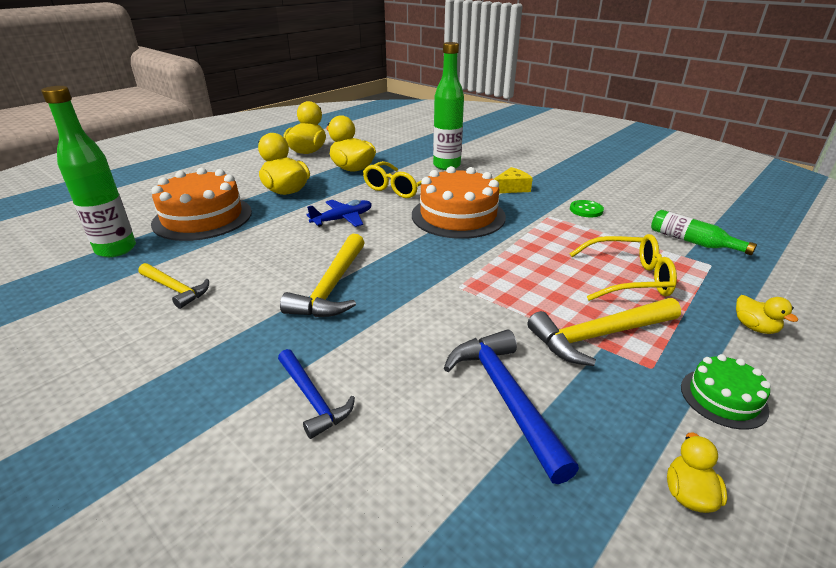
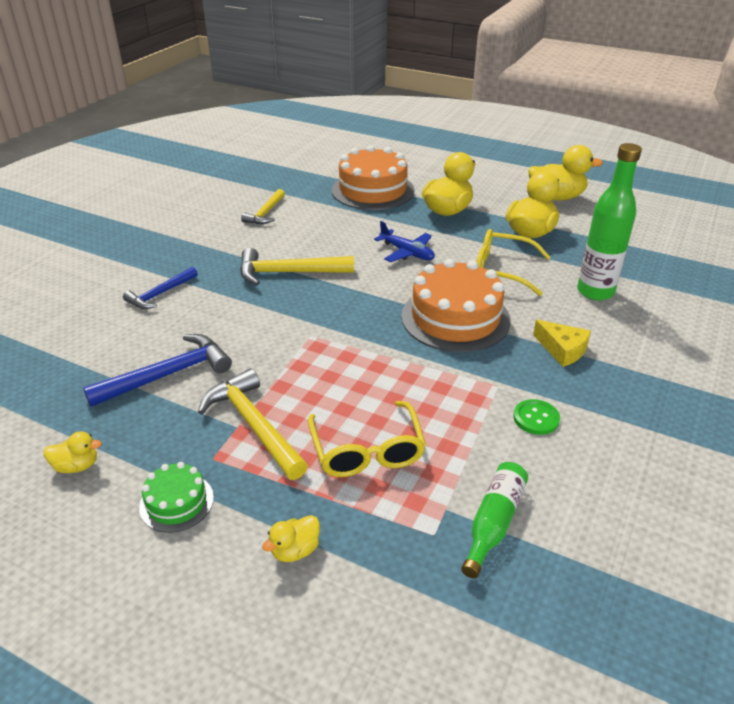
camera: 75 degrees right, 5 degrees up
green bottle [41,86,136,257] -> none

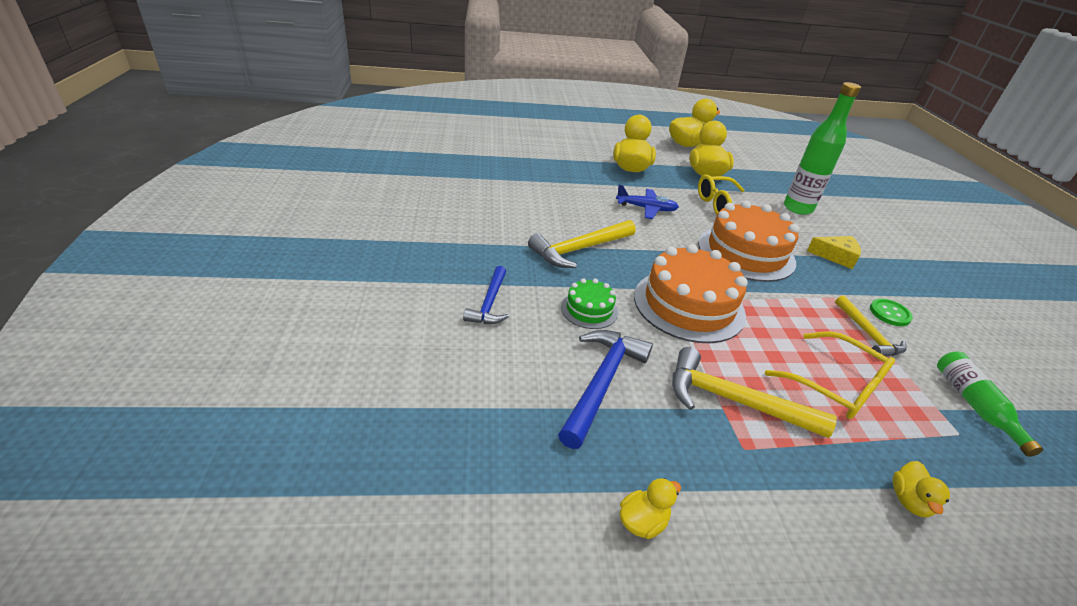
camera: 35 degrees left, 0 degrees up
green cake [139,462,214,533] -> green cake moved to [561,278,618,329]
yellow hammer [241,189,285,224] -> yellow hammer moved to [835,295,907,358]
orange cake [332,145,414,210] -> orange cake moved to [634,244,748,343]

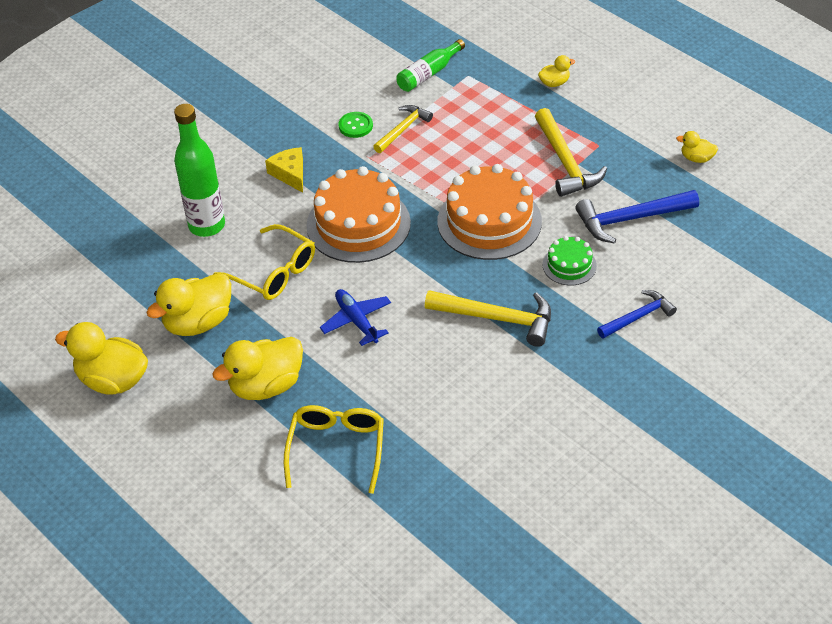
camera: 125 degrees left, 10 degrees up
yellow glasses [765,331,895,419] -> yellow glasses moved to [284,405,384,494]

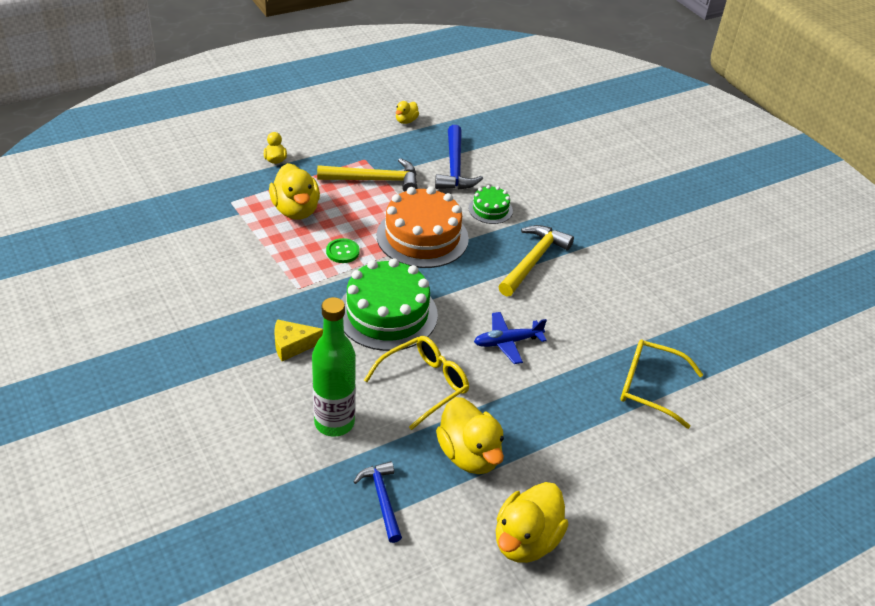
camera: 80 degrees left, 5 degrees down
yellow duck [213,337,303,400] -> yellow duck moved to [269,163,320,220]
orange cake [306,166,411,263] -> green cake [341,258,438,351]
green button [338,112,373,138] -> green button moved to [326,238,360,263]
yellow hammer [373,105,433,153] -> none
green bottle [396,39,465,92] -> none
blue hammer [597,290,677,339] -> blue hammer moved to [354,461,402,543]

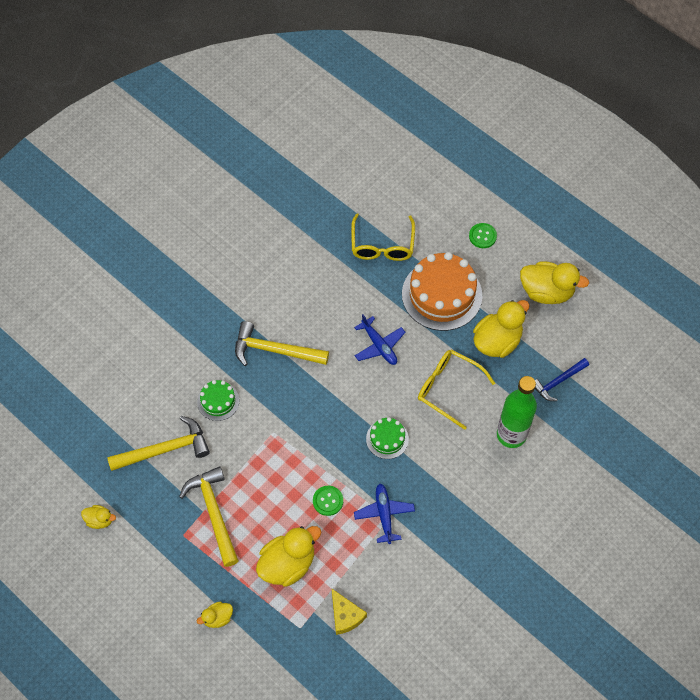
camera: 105 degrees left, 20 degrees up
yellow cheese [274,319,323,361] -> yellow cheese moved to [332,589,367,635]
green cake [341,258,438,351] -> green cake [366,417,409,459], size x0.50
orange cake [377,186,469,268] -> orange cake moved to [402,252,482,331]
blue hammer [435,125,483,190] -> yellow hammer [107,416,210,471]
none -> blue plane [354,484,415,544]
none -> green button [469,223,497,248]

